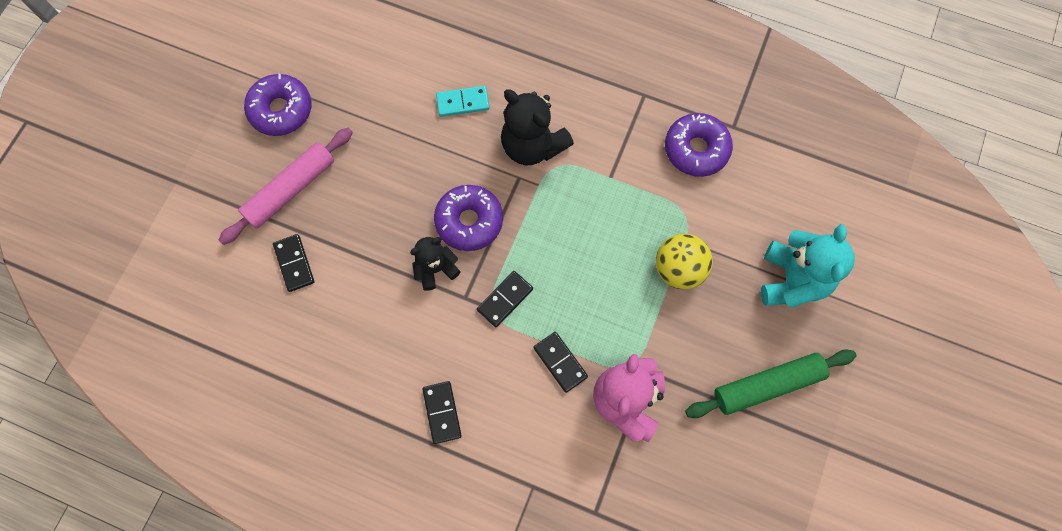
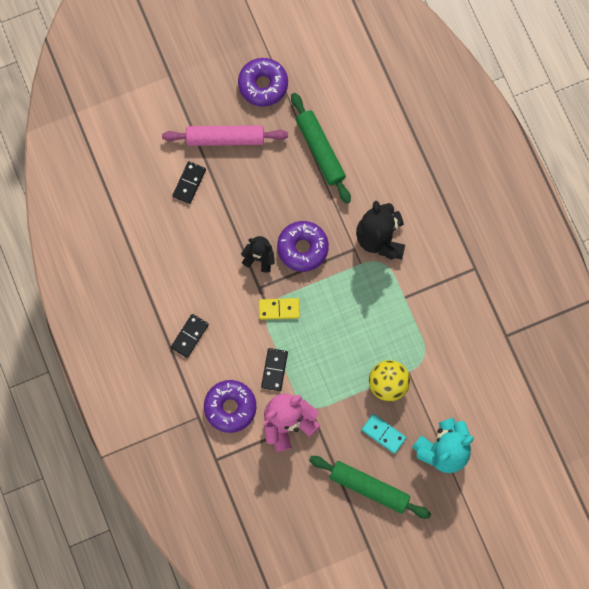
camera: 45 degrees right, 5 degrees up
turquoise domino [436,86,490,117] -> turquoise domino moved to [362,414,406,454]
black domino [477,271,533,327] -> yellow domino [259,298,300,320]
purple donut [665,113,733,177] -> purple donut moved to [204,380,257,433]
none -> green rolling pin [291,93,351,204]

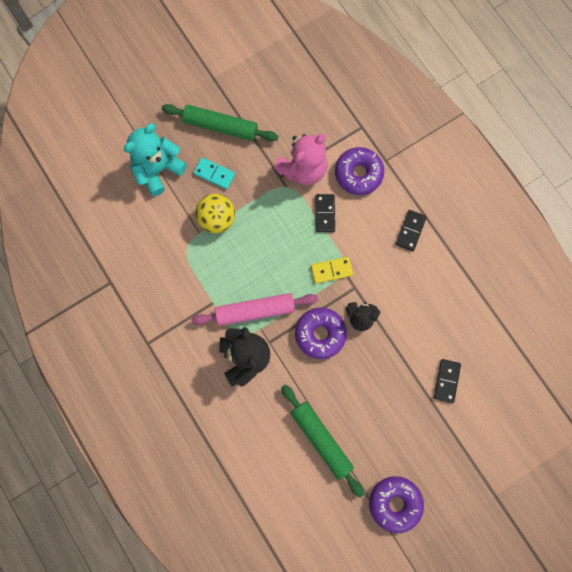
camera: 170 degrees right, 0 degrees up
pink rolling pin [162,125,288,146] -> pink rolling pin moved to [191,293,318,326]

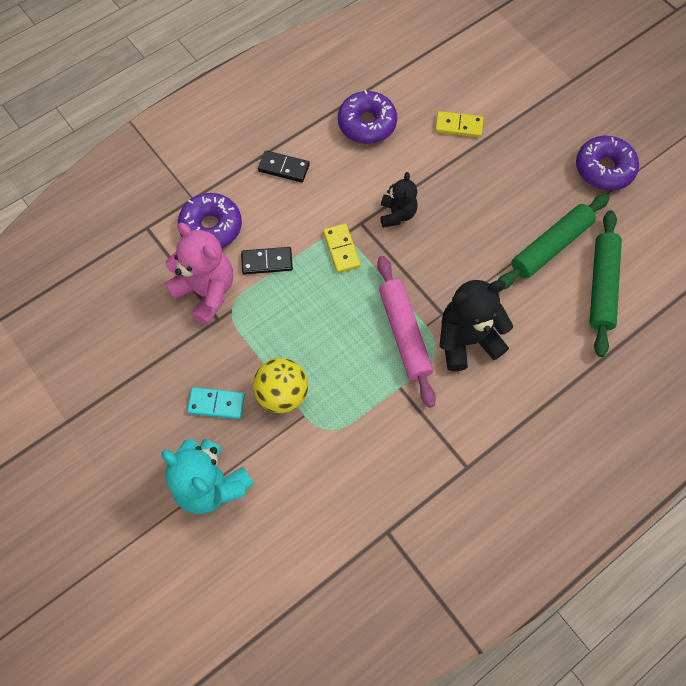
camera: 95 degrees left, 10 degrees down
green rolling pin [162,104,279,141] -> green rolling pin moved to [589,210,622,357]
turquoise domino [193,157,235,190] -> turquoise domino turned 75 degrees clockwise [187,387,245,419]
purple donut [295,307,347,359] -> purple donut moved to [338,90,397,144]
black domino [434,359,461,403] -> yellow domino [435,111,484,138]

